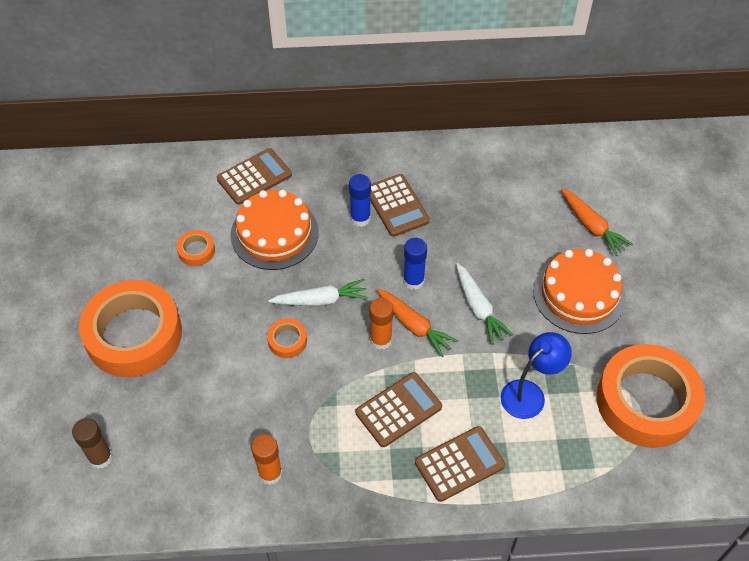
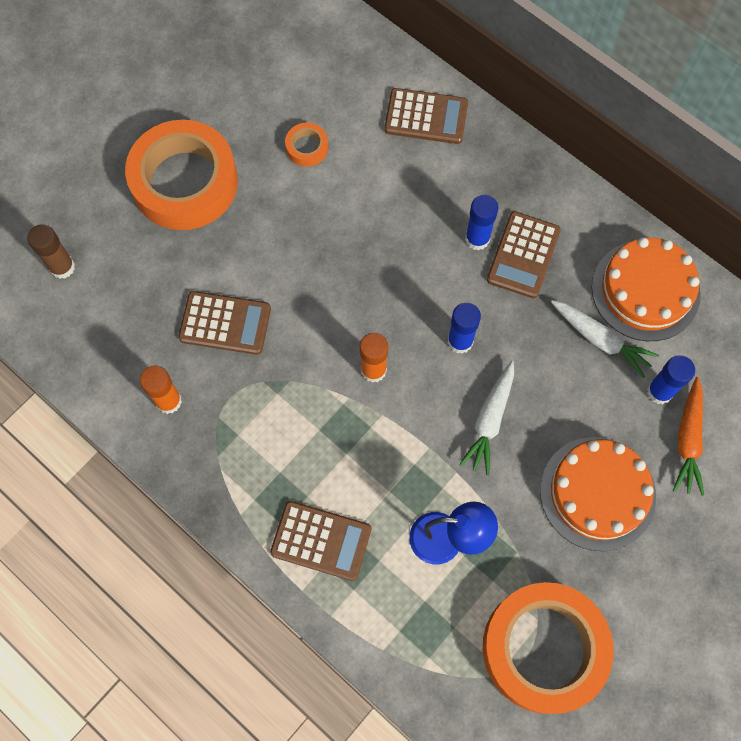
camera: 45 degrees right, 15 degrees up
orange cake [231,190,319,270] -> orange cake moved to [592,237,701,341]
orange tape [267,319,307,358] -> none
white carrot [268,279,368,306] -> white carrot moved to [551,300,659,378]
brown calculator [356,372,442,447] -> brown calculator moved to [178,291,271,355]
orange carrot [377,289,458,357] -> none
none -> blue glue stick [647,355,695,404]

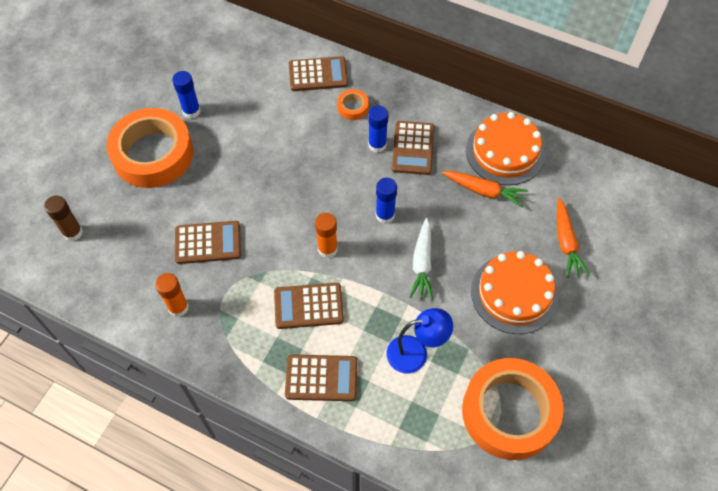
camera: 15 degrees left, 10 degrees down
orange tape [285,123,328,167] -> orange tape moved to [337,89,369,120]
white carrot [551,300,659,378] -> orange carrot [442,171,528,208]
blue glue stick [647,355,695,404] -> blue glue stick moved to [172,71,201,118]
none -> brown calculator [274,283,344,329]

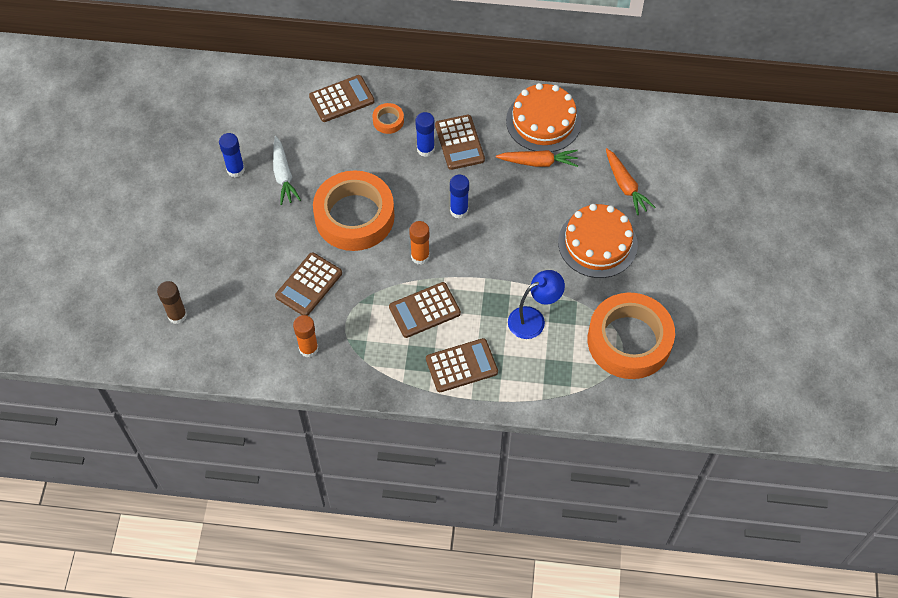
camera: 20 degrees left, 0 degrees up
orange tape [107,108,193,188] -> orange tape moved to [313,170,395,251]
brown calculator [175,221,241,264] -> brown calculator turned 150 degrees clockwise [275,252,342,316]
white carrot [409,218,433,300] -> white carrot moved to [273,136,301,205]

